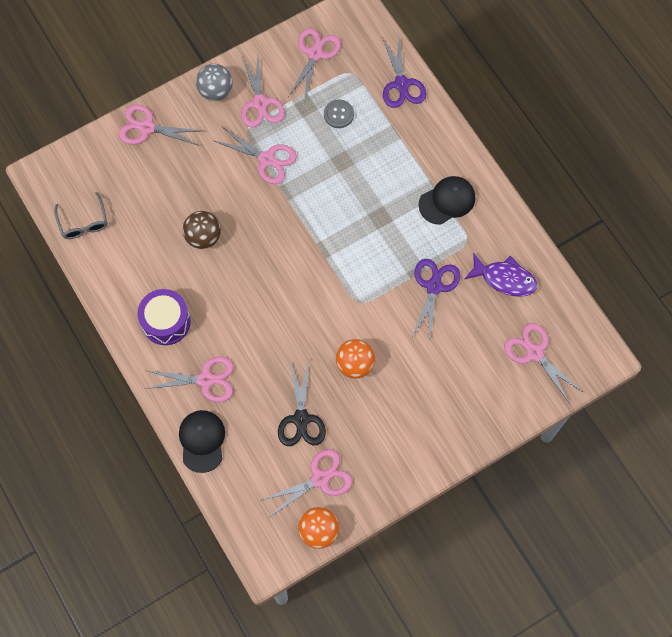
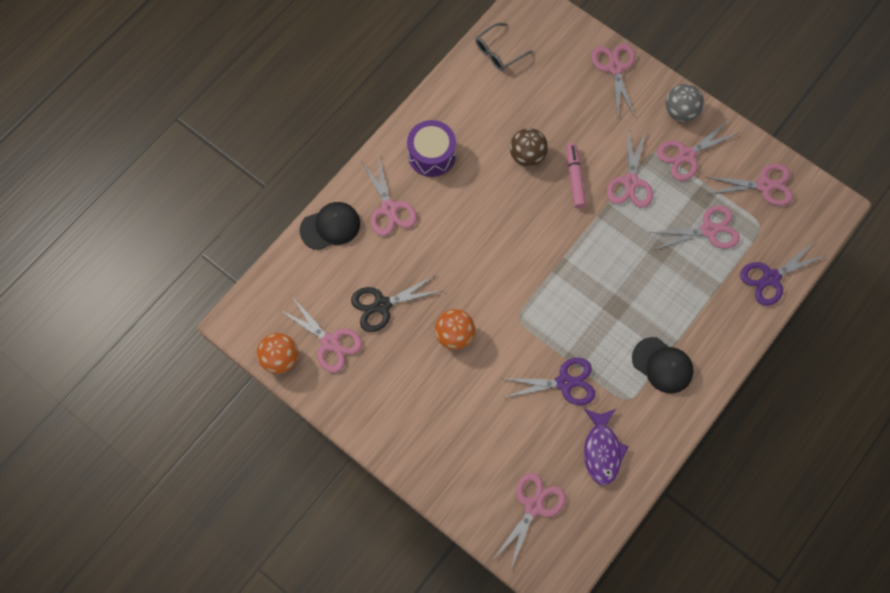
camera: 70 degrees right, 0 degrees up
grey button [324,99,354,128] -> pink scissors [649,205,740,250]
none -> pink marker [566,143,586,208]

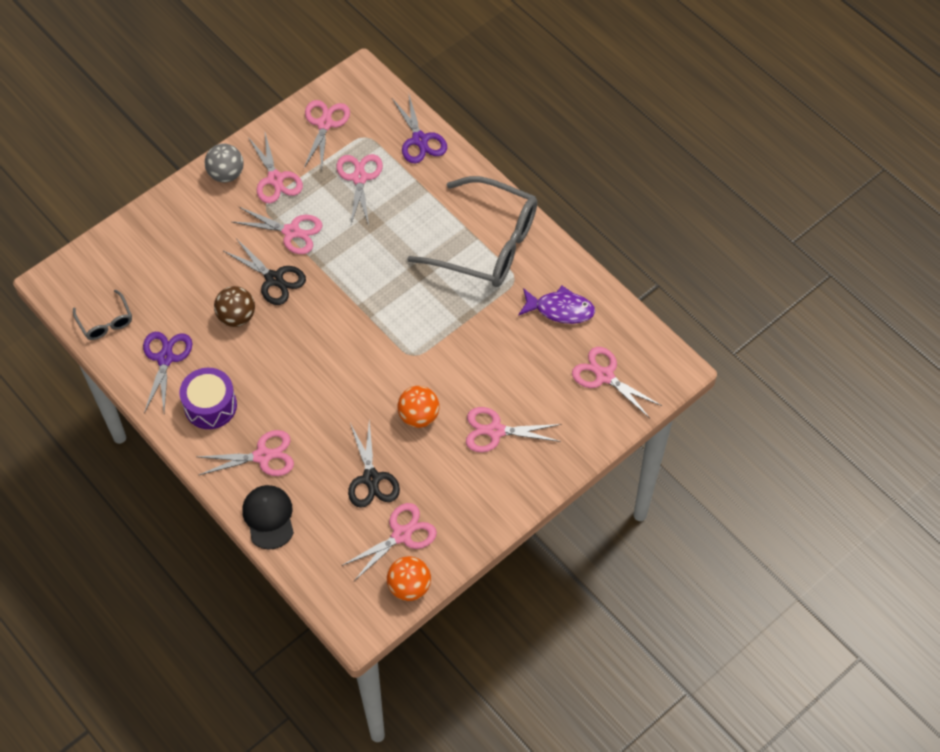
camera: 80 degrees left, 10 degrees down
purple scissors [503,358,595,405] -> purple scissors moved to [143,332,192,413]
pink marker [566,143,586,208] -> black scissors [224,238,306,305]
pink scissors [591,44,635,118] -> pink scissors moved to [466,407,561,452]
black cap [632,337,694,393] -> grey glasses [407,176,537,287]

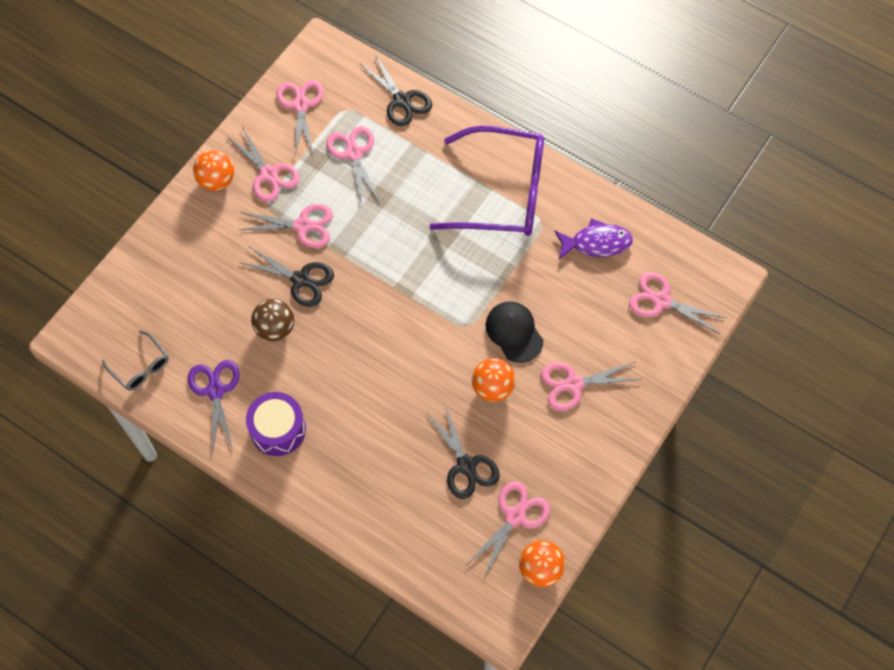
camera: 15 degrees left, 5 degrees up
pink scissors [197,430,294,476] -> none
grey ball [205,144,244,182] -> orange ball [193,150,234,191]
black cap [242,485,294,550] -> black cap moved to [485,301,544,363]
purple scissors [392,92,447,163] -> black scissors [360,54,432,126]
grey glasses [407,176,537,287] -> purple glasses [429,126,544,236]

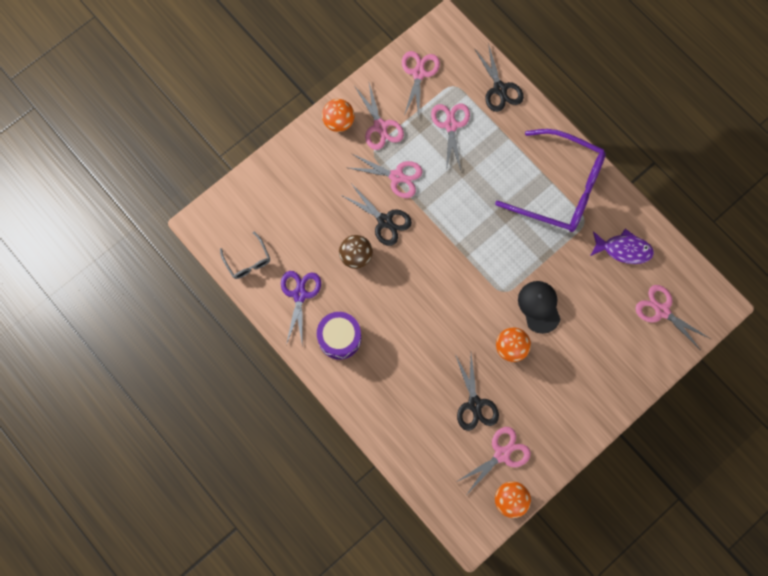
camera: 15 degrees right, 10 degrees up
pink scissors [541,361,642,411] -> none

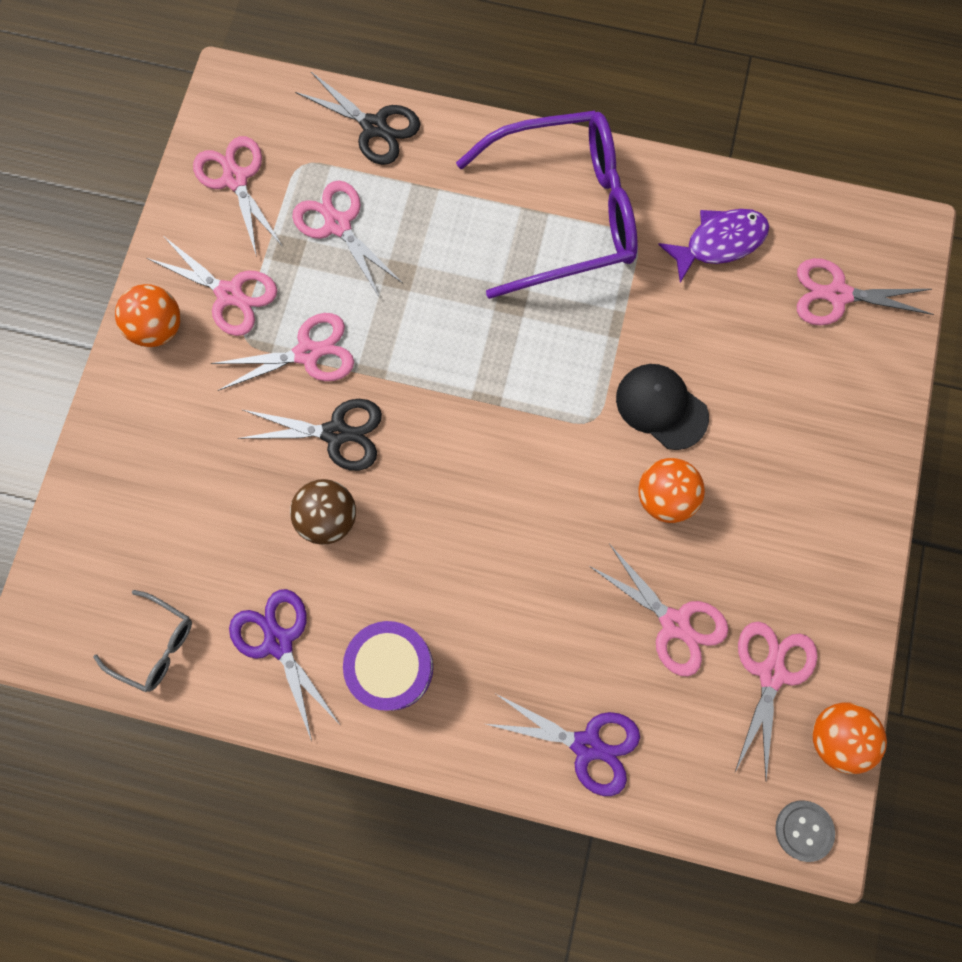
camera: 35 degrees left, 0 degrees up
black scissors [455,354,499,431] -> pink scissors [589,544,729,676]
none -> purple scissors [486,694,640,796]
none -> grey button [775,800,835,862]

